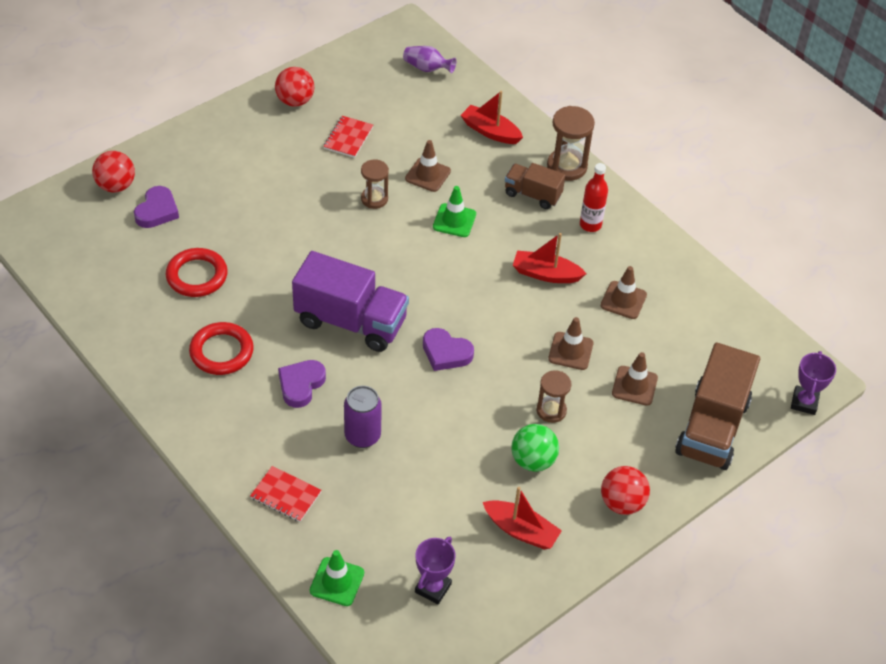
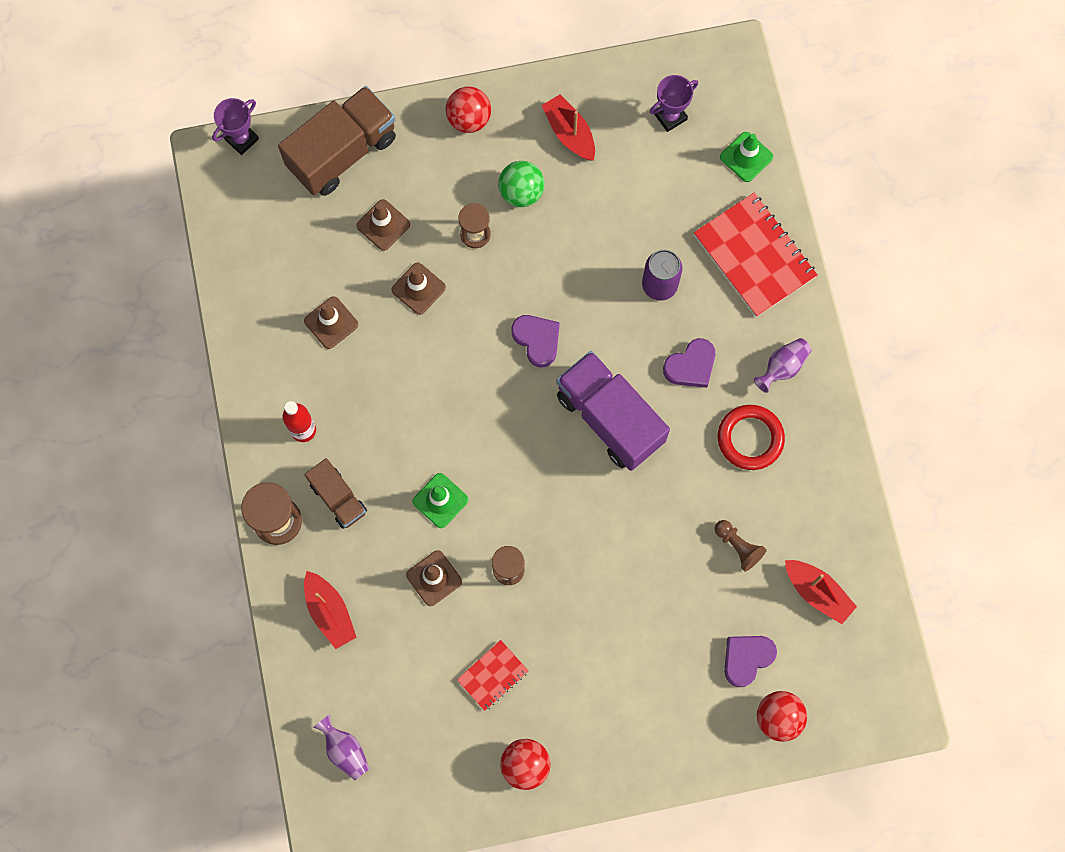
camera: 150 degrees left, 25 degrees up
red ring [166,248,228,297] -> brown pawn [715,520,767,572]
red notebook [250,466,321,522] -> red notebook [694,193,818,317], size x1.91
red boat [513,233,587,283] -> red boat moved to [785,560,857,624]
none -> purple vase [754,338,812,393]

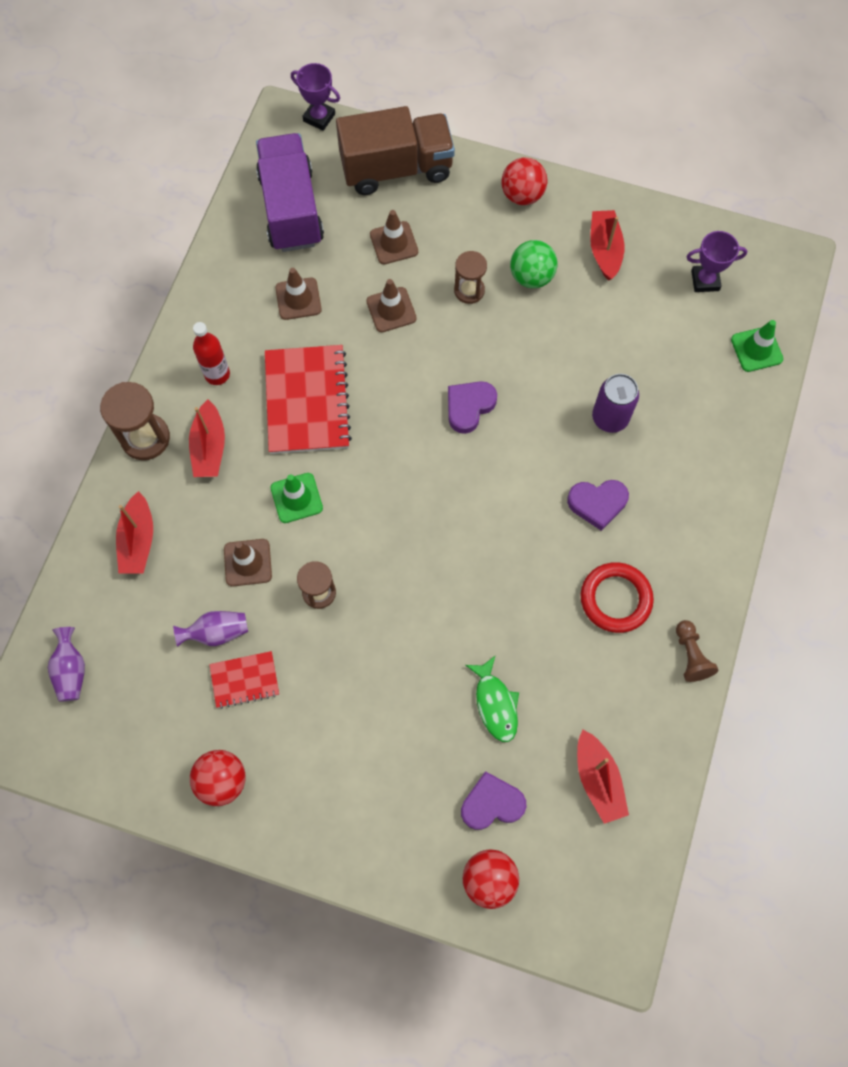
camera: 30 degrees right, 5 degrees down
purple trophy [212,98,259,155] -> purple trophy turned 45 degrees clockwise [291,63,340,131]
brown truck [305,458,367,529] -> red boat [189,399,225,477]
purple heart [512,315,560,367] -> purple heart turned 135 degrees counterclockwise [448,381,497,434]
purple truck [556,351,670,471] -> purple truck moved to [256,133,324,252]
red notebook [694,193,818,317] -> red notebook moved to [265,345,352,454]
brown pawn [715,520,767,572] -> brown pawn moved to [676,620,718,682]
purple vase [754,338,812,393] -> purple vase moved to [173,611,248,647]
none -> green fish [465,655,519,742]

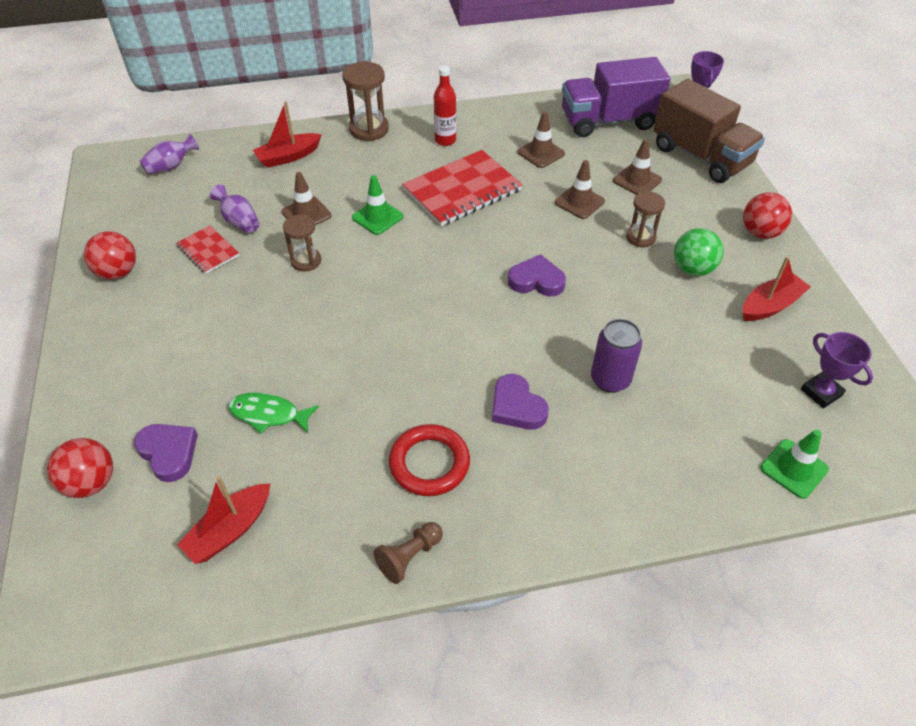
camera: 60 degrees right, 20 degrees down
red boat [189,399,225,477] -> none
purple truck [256,133,324,252] -> purple truck turned 150 degrees counterclockwise [562,57,670,137]
green fish [465,655,519,742] -> green fish turned 60 degrees clockwise [228,392,319,434]

